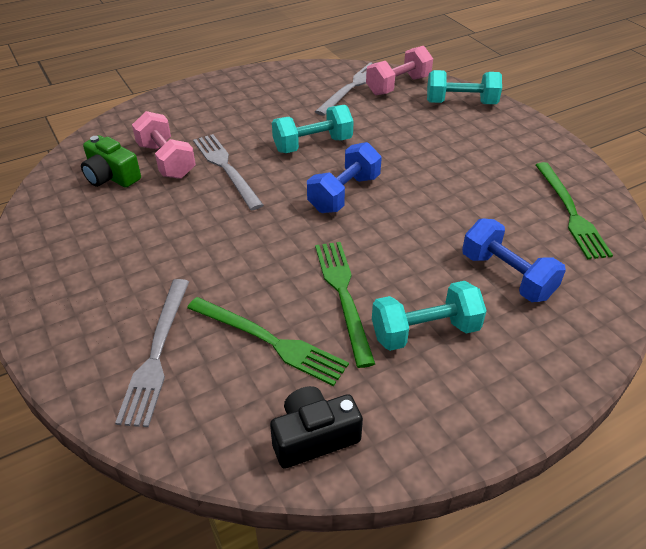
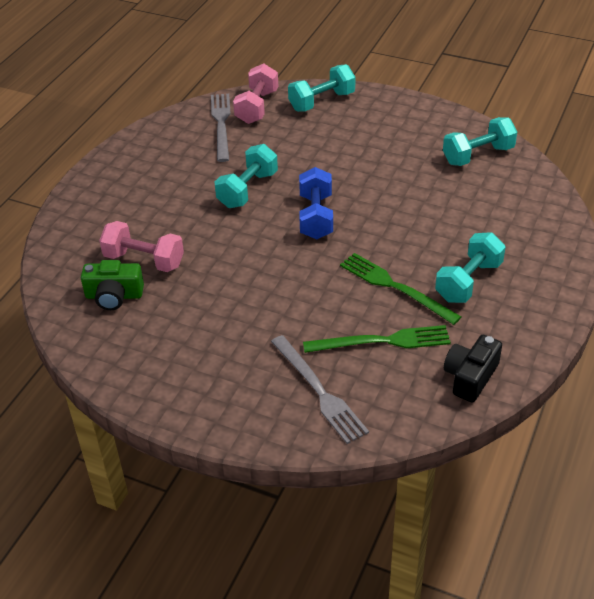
camera: 35 degrees left, 0 degrees up
grey fork [193,134,264,210] -> none
blue dumbbell [462,218,566,302] -> none
green fork [536,162,613,259] -> turquoise dumbbell [443,117,517,166]

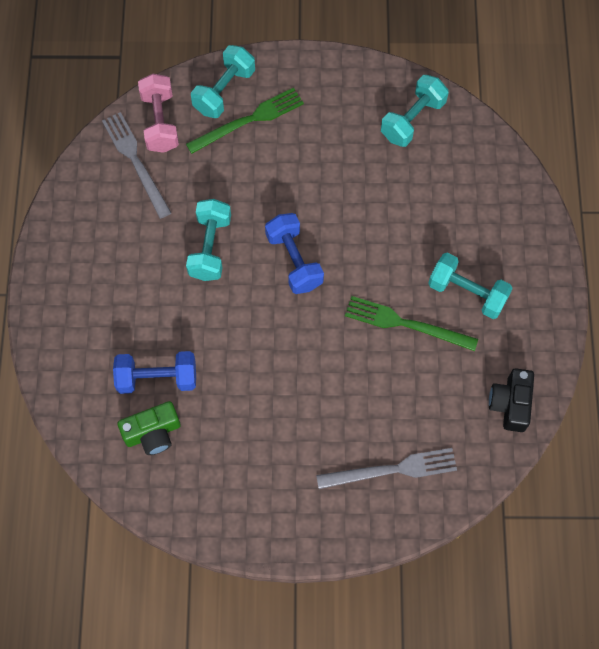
camera: 25 degrees left, 25 degrees up
pink dumbbell [99,221,184,272] -> blue dumbbell [113,351,196,394]
grey fork [271,335,369,444] -> grey fork turned 45 degrees counterclockwise [316,448,457,489]
green fork [303,325,451,353] -> green fork moved to [186,87,304,154]
turquoise dumbbell [435,232,506,303] -> turquoise dumbbell turned 75 degrees counterclockwise [428,253,513,319]

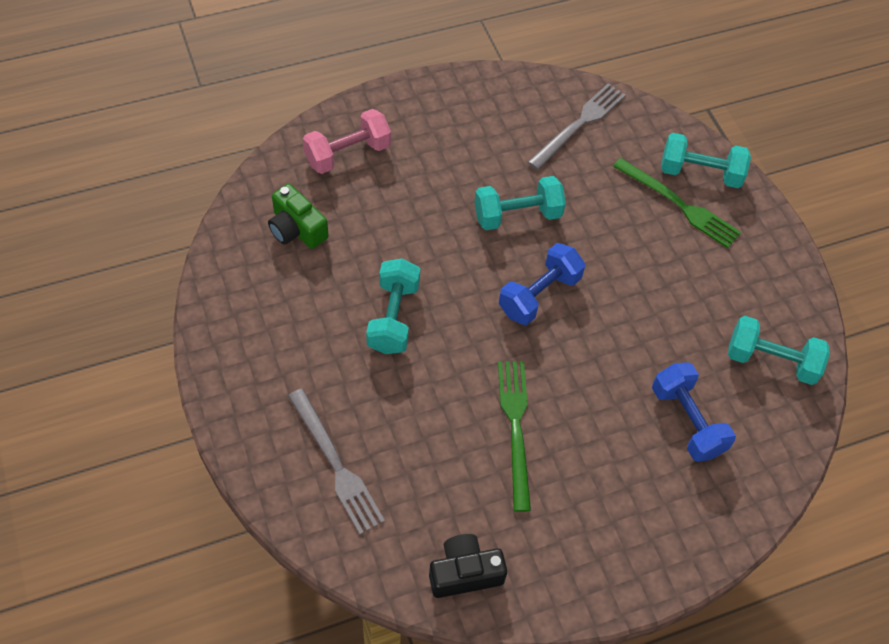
camera: 65 degrees right, 10 degrees down
blue dumbbell [113,351,196,394] -> blue dumbbell moved to [652,362,736,462]
pink dumbbell [138,74,179,153] -> pink dumbbell moved to [303,109,391,174]
turquoise dumbbell [428,253,513,319] -> turquoise dumbbell moved to [366,258,420,354]

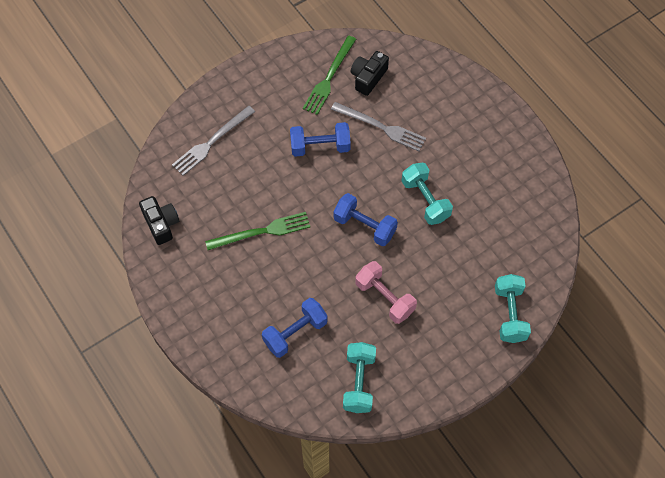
camera: 80 degrees right, 5 degrees up
green camera [268,184,329,249] -> black camera [351,51,389,96]
pink dumbbell [303,109,391,174] -> pink dumbbell moved to [355,261,417,324]
turquoise dumbbell [366,258,420,354] -> blue dumbbell [290,122,351,157]
grey fork [528,83,626,170] -> grey fork moved to [331,102,426,151]
green fork [613,158,741,248] -> green fork moved to [303,35,356,115]

